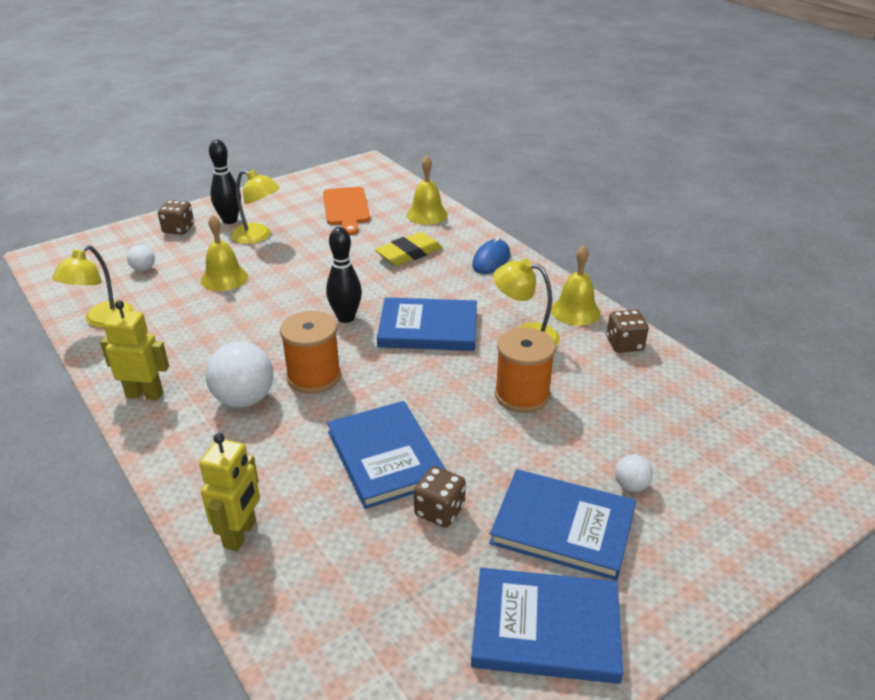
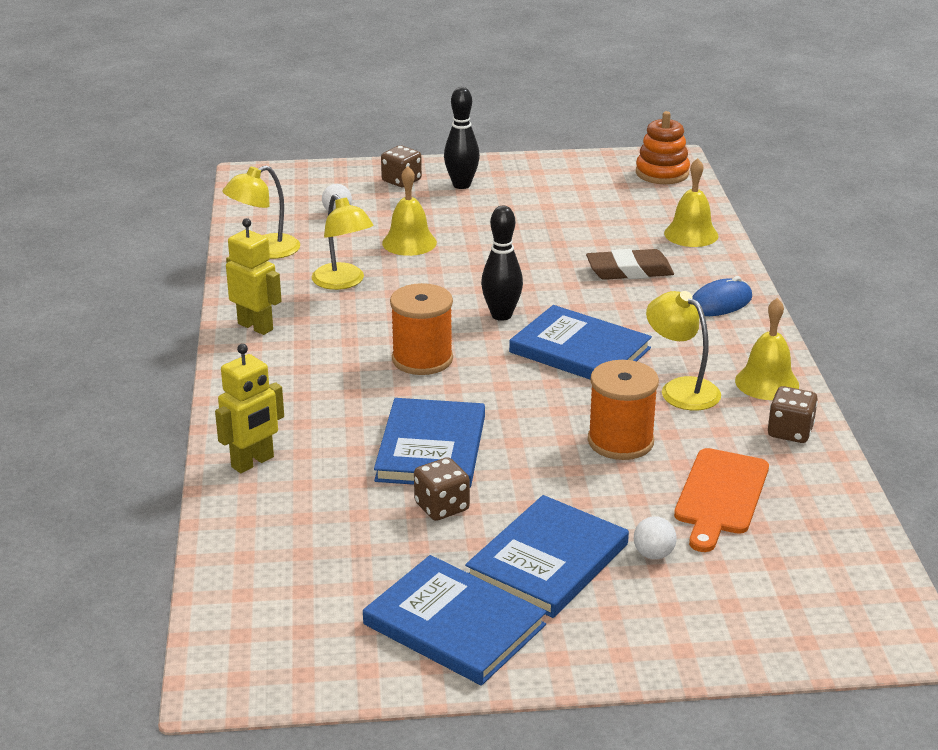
camera: 30 degrees right, 5 degrees down
white ball [206,342,274,407] -> none
yellow lamp [231,170,280,244] -> yellow lamp moved to [312,194,374,290]
orange cutting board [323,187,370,235] -> orange cutting board moved to [674,448,769,552]
yellow eraser [375,232,443,266] -> brown eraser [586,249,674,280]
blue book [489,469,636,581] -> blue book turned 75 degrees clockwise [465,495,629,618]
none -> orange stacking toy [636,111,690,184]

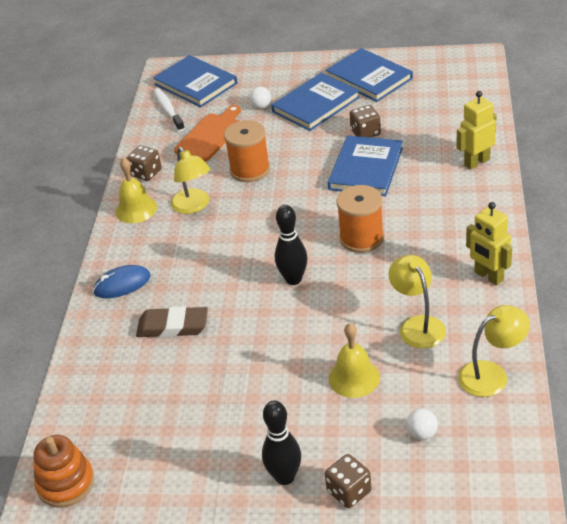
camera: 165 degrees left, 10 degrees up
blue book [509,305,652,379] -> blue book moved to [153,55,237,107]
yellow bell [664,158,719,247] -> none
none -> white toothbrush [154,88,185,132]

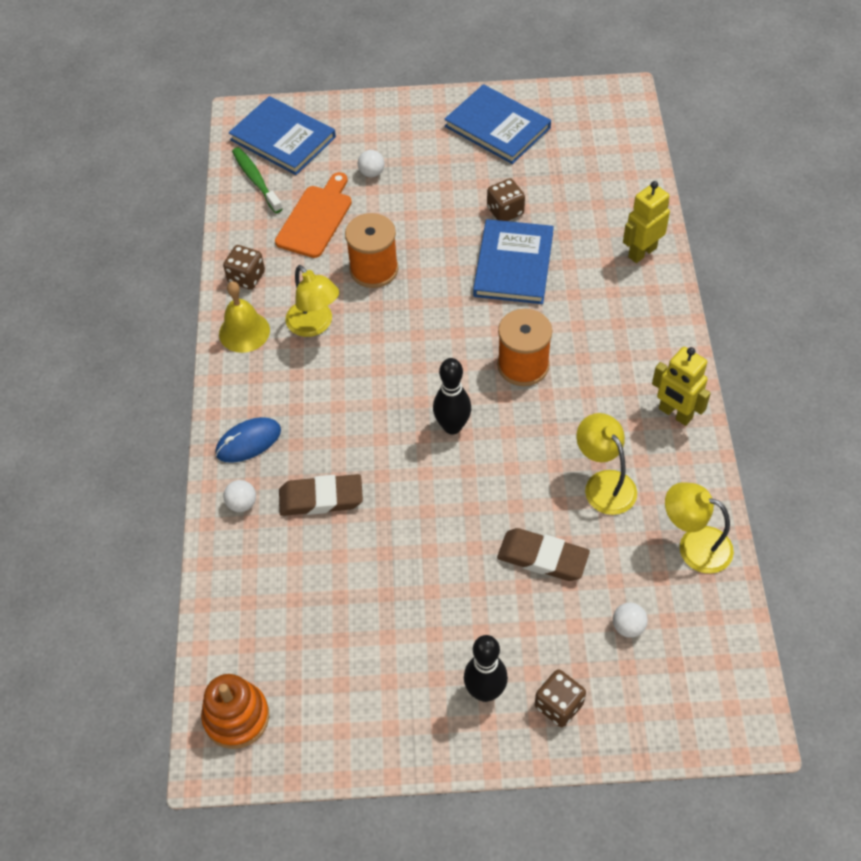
camera: 10 degrees left, 15 degrees up
white toothbrush [154,88,185,132] -> green toothbrush [232,147,283,213]
blue book [271,73,360,131] -> none
yellow bell [329,323,380,398] -> brown eraser [497,528,590,581]
yellow lamp [458,305,530,397] -> yellow lamp turned 120 degrees counterclockwise [665,482,734,574]
none -> white ball [224,480,256,512]

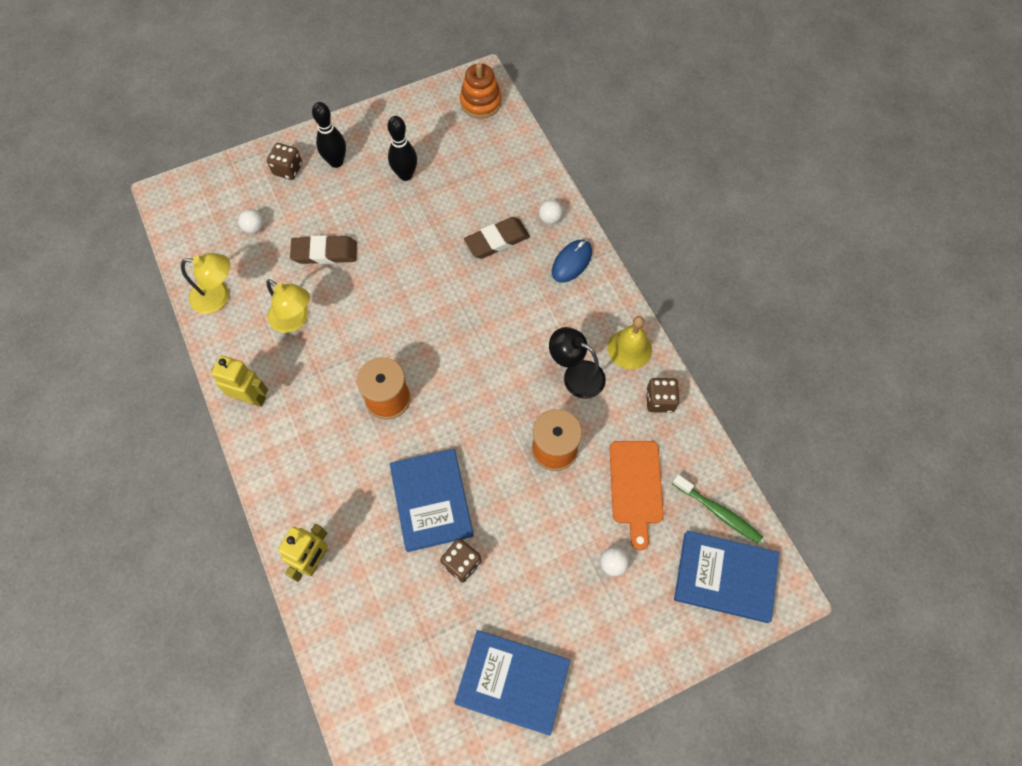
camera: 155 degrees right, 10 degrees up
yellow lamp [285,265,339,337] -> black lamp [549,327,606,399]
black bowling pin [433,358,471,434] -> black bowling pin moved to [387,116,417,181]

